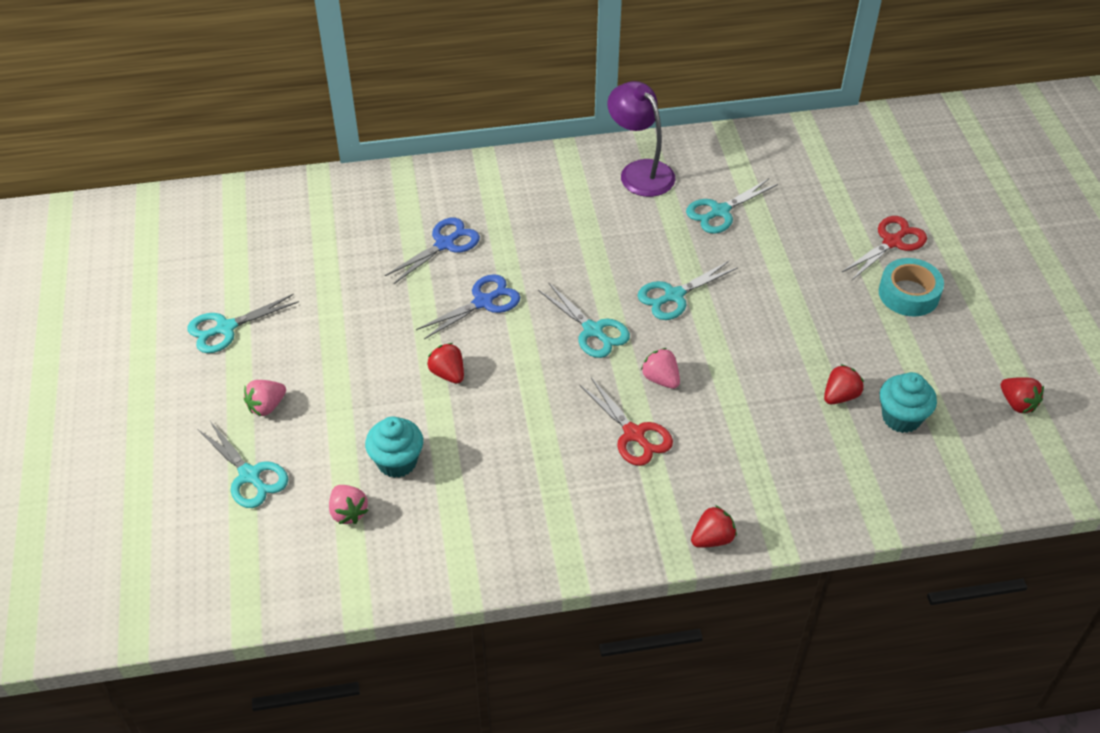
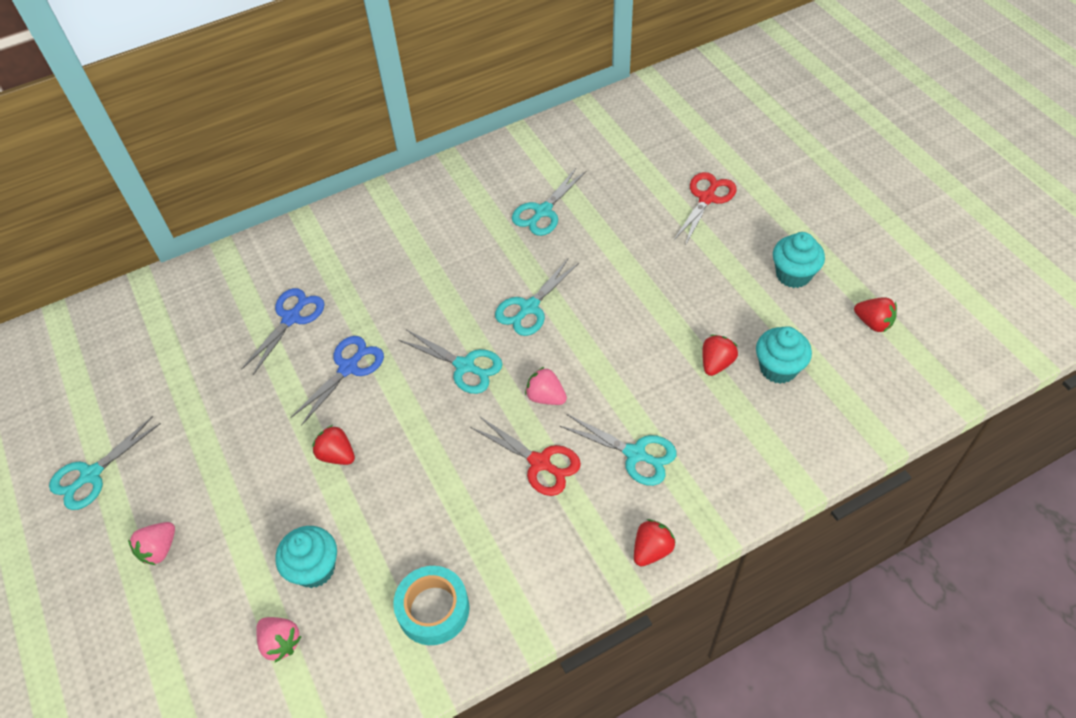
camera: 15 degrees left, 5 degrees up
turquoise scissors [197,421,288,508] -> turquoise scissors moved to [560,414,677,486]
purple lamp [607,81,675,197] -> none
turquoise tape [879,258,944,316] -> turquoise tape moved to [393,566,469,645]
none -> turquoise cupcake [773,232,825,288]

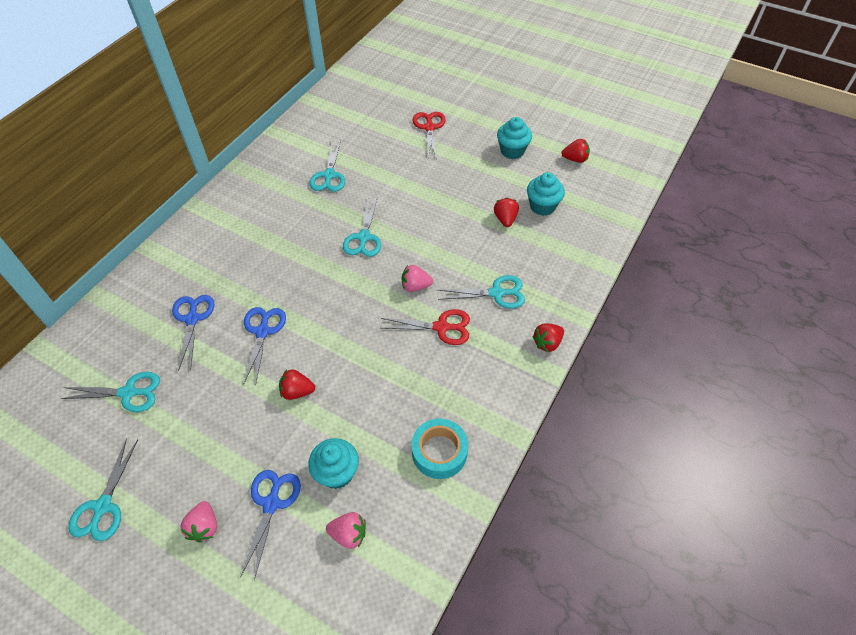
camera: 35 degrees left, 0 degrees up
turquoise scissors [399,329,502,394] -> turquoise scissors moved to [60,372,160,412]
red strawberry [634,519,676,566] -> red strawberry turned 135 degrees counterclockwise [532,323,564,352]
none -> blue scissors [241,470,301,580]

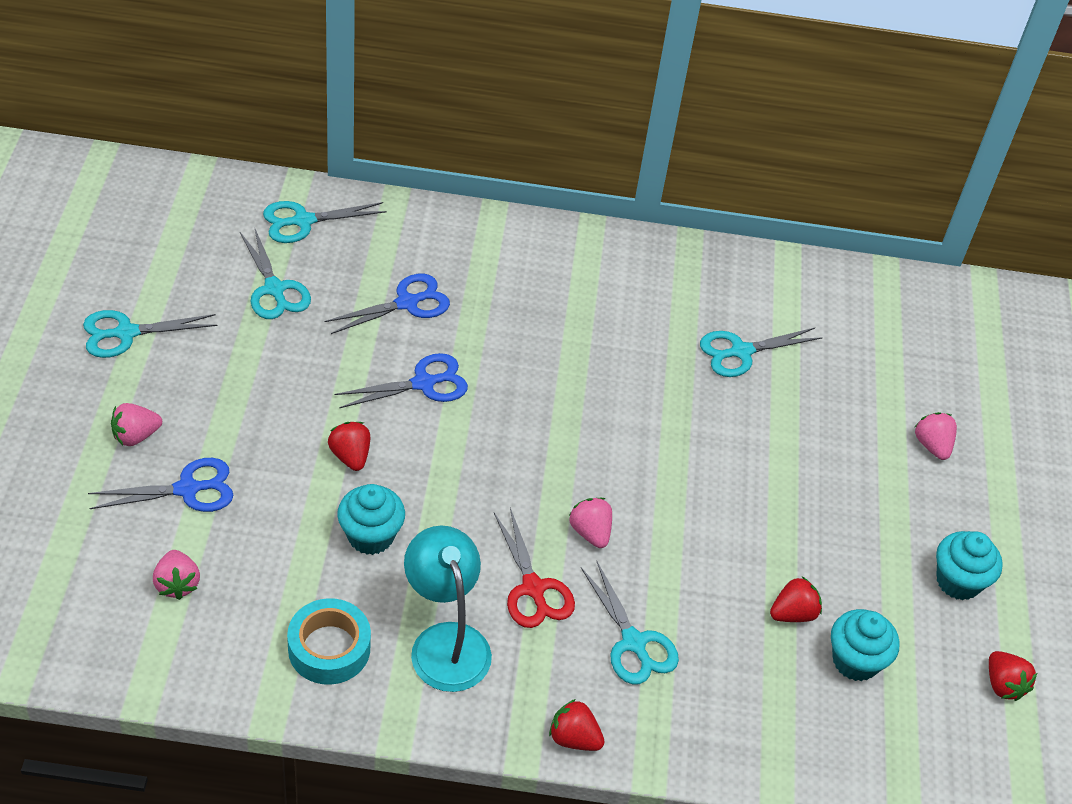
camera: 60 degrees right, 5 degrees down
turquoise cupcake [308,438,359,489] -> turquoise cupcake moved to [337,484,405,555]
turquoise scissors [343,198,381,257] -> turquoise scissors moved to [263,201,387,243]
red scissors [413,112,446,159] -> pink strawberry [915,412,957,460]
none -> turquoise lamp [404,526,492,692]

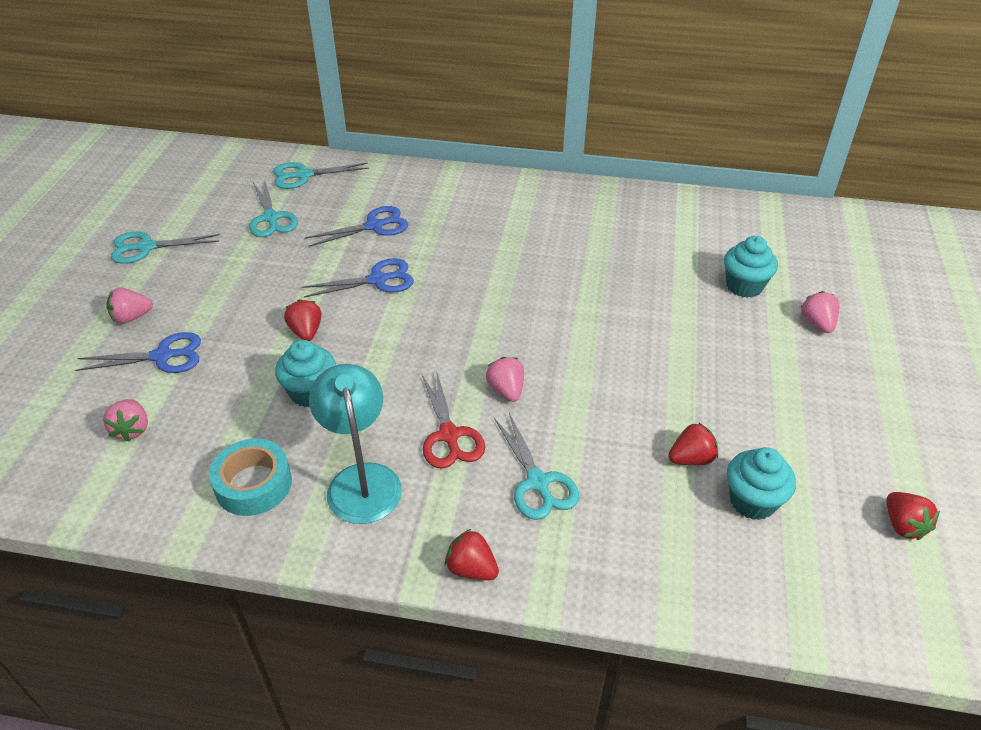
camera: 10 degrees right, 5 degrees down
turquoise scissors [700,328,823,377] -> none
turquoise cupcake [936,531,1003,600] -> turquoise cupcake moved to [724,236,778,298]

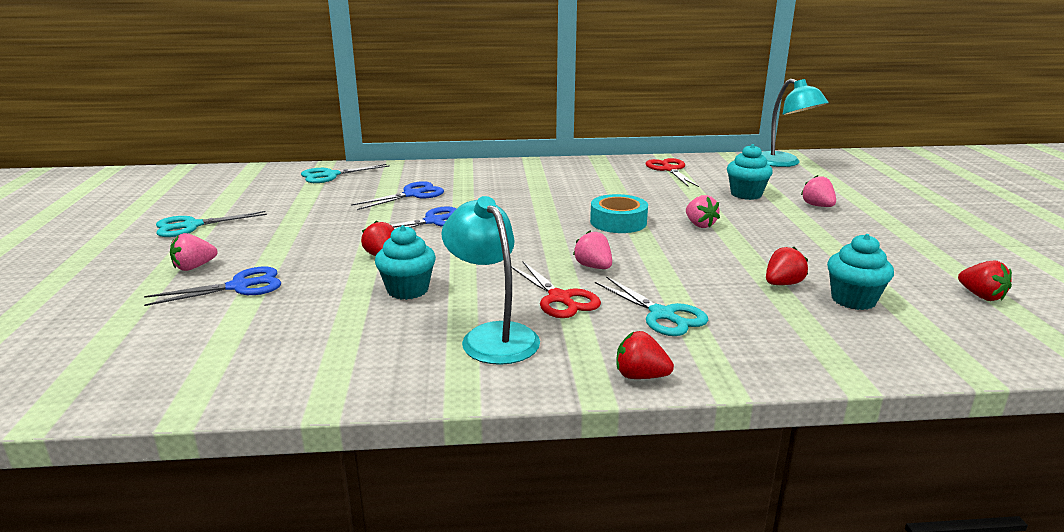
camera: 15 degrees left, 20 degrees down
pink strawberry [103,399,148,442] -> pink strawberry moved to [686,195,720,228]
turquoise tape [209,439,292,516] -> turquoise tape moved to [590,194,648,233]
turquoise scissors [249,178,298,237] -> none
none -> red scissors [646,158,699,187]
none -> turquoise lamp [761,79,829,167]

